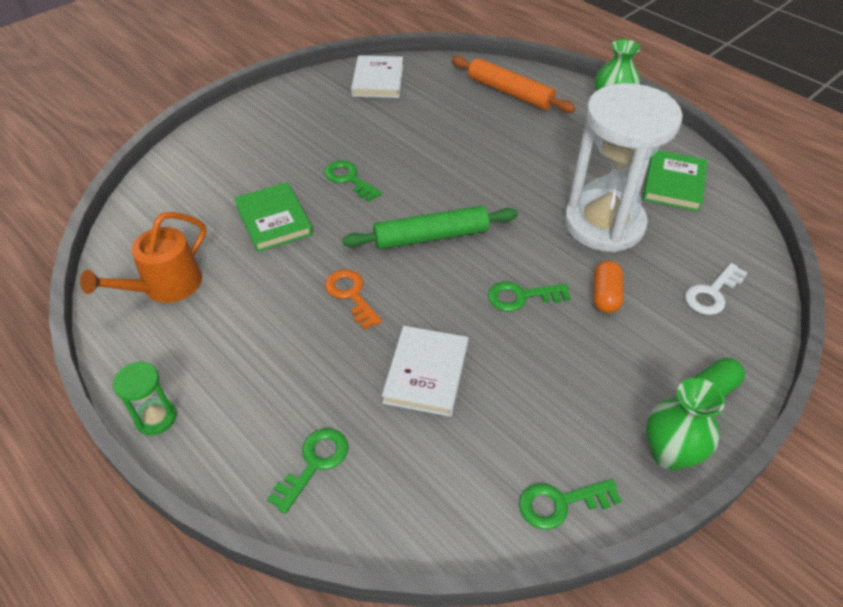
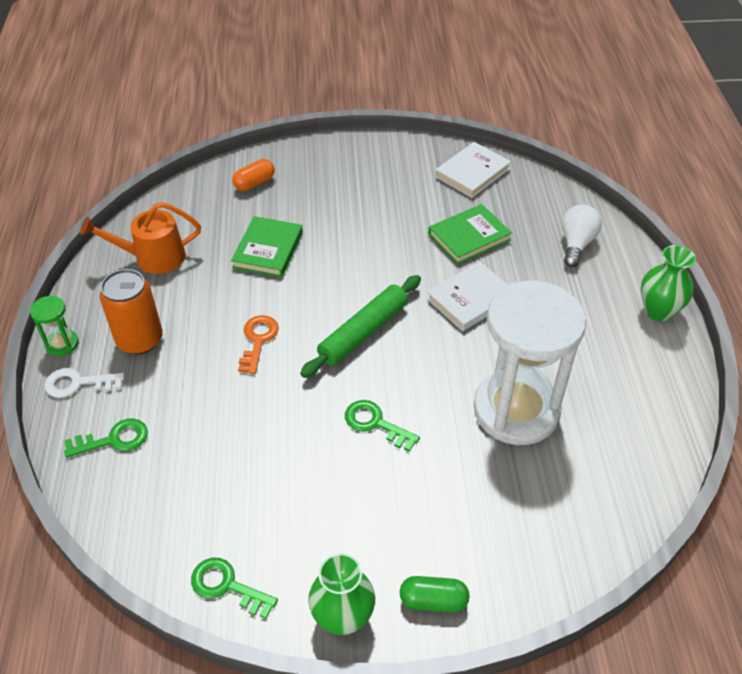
camera: 40 degrees right, 0 degrees up
green key [324,161,382,202] -> none
green rolling pin [342,206,518,249] -> green rolling pin turned 75 degrees counterclockwise [300,275,421,378]
white book [382,326,469,417] -> white book moved to [427,261,508,331]
orange rolling pin [452,56,576,113] -> white light bulb [562,205,602,267]
orange capsule [594,261,624,313] -> orange capsule moved to [232,159,275,191]
green book [643,150,707,212] -> green book moved to [428,204,512,265]
white key [685,263,747,315] -> white key moved to [45,368,124,398]
none -> orange can [100,269,163,354]

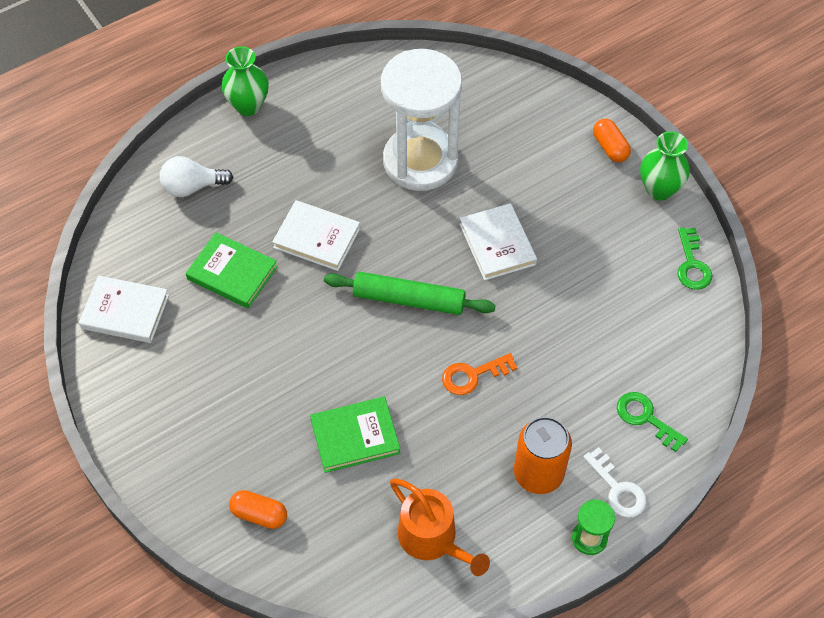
camera: 120 degrees left, 10 degrees up
green key [345,400,420,452] -> white book [459,203,537,280]
green capsule [400,576,470,613] -> orange capsule [593,119,631,162]

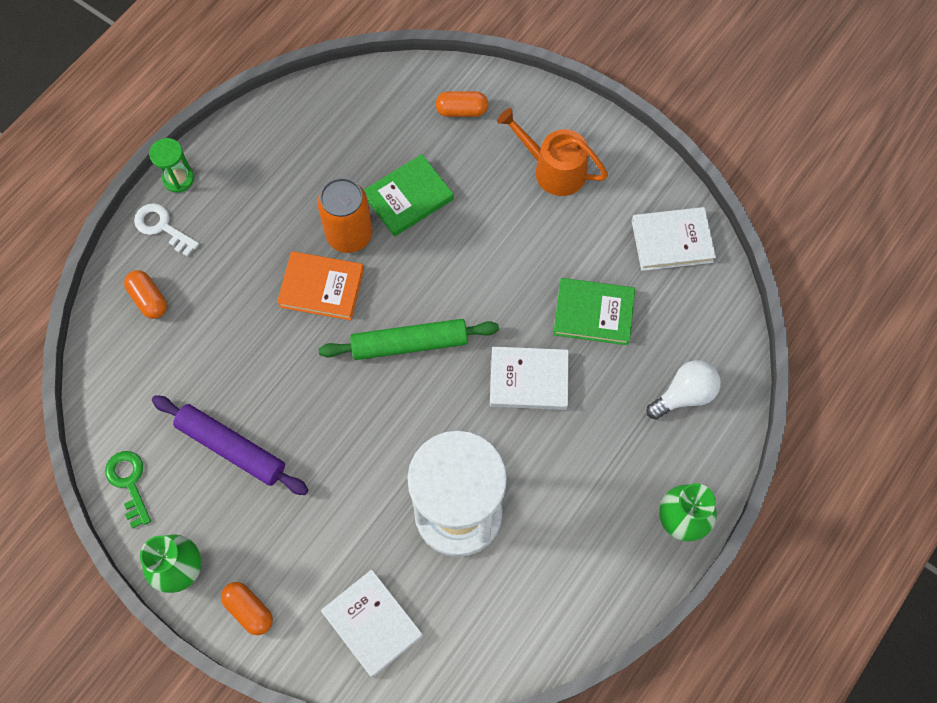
camera: 160 degrees right, 10 degrees up
orange watering can [390,479,490,576] -> orange watering can moved to [497,108,608,196]
orange key [442,353,517,395] -> orange book [277,251,364,321]
white book [459,203,537,280] -> white book moved to [321,569,423,678]
orange can [514,417,572,494] -> orange can moved to [317,178,373,253]
green key [617,392,688,452] -> orange capsule [124,270,167,319]
none -> purple rolling pin [152,395,308,495]

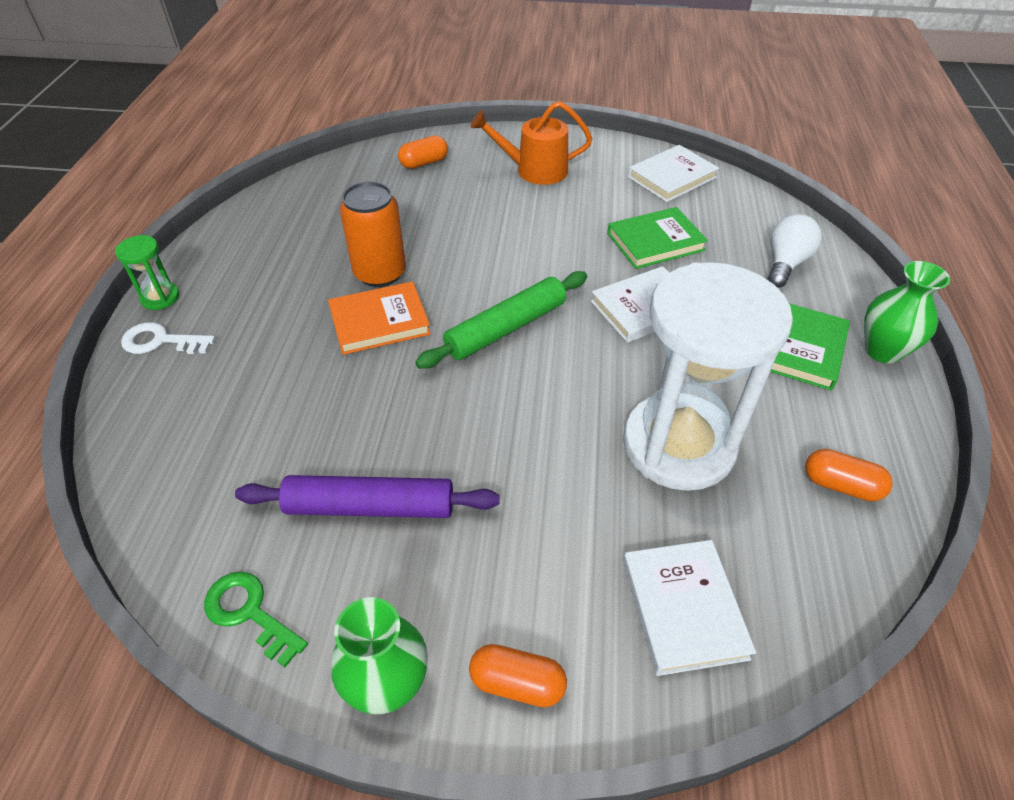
camera: 30 degrees left, 20 degrees down
orange capsule [124,270,167,319] -> orange capsule moved to [805,449,893,502]
white book [321,569,423,678] -> white book turned 60 degrees clockwise [623,540,756,676]
green book [364,154,454,237] -> green book moved to [770,304,850,390]

